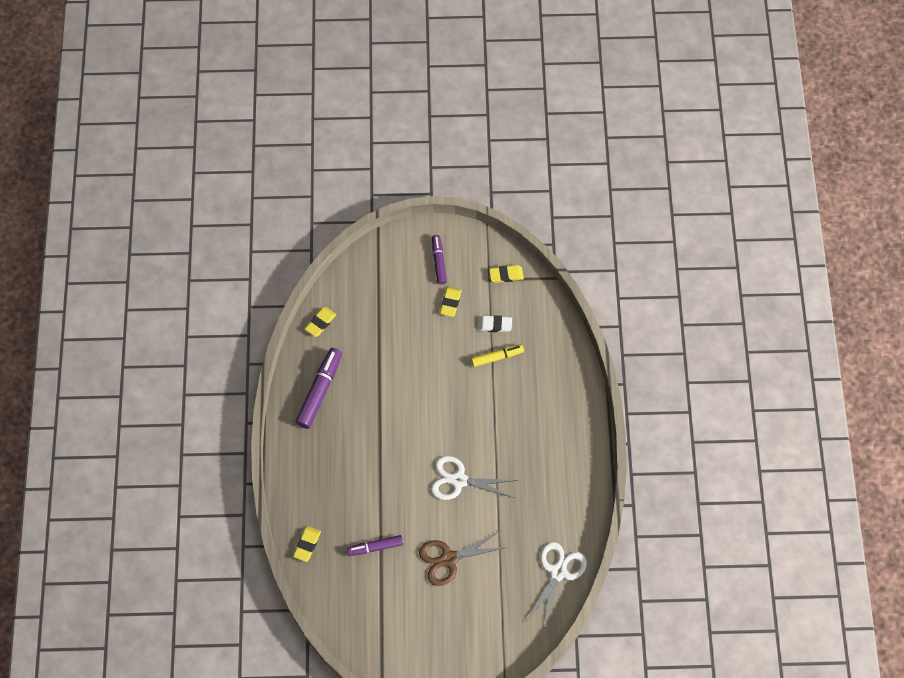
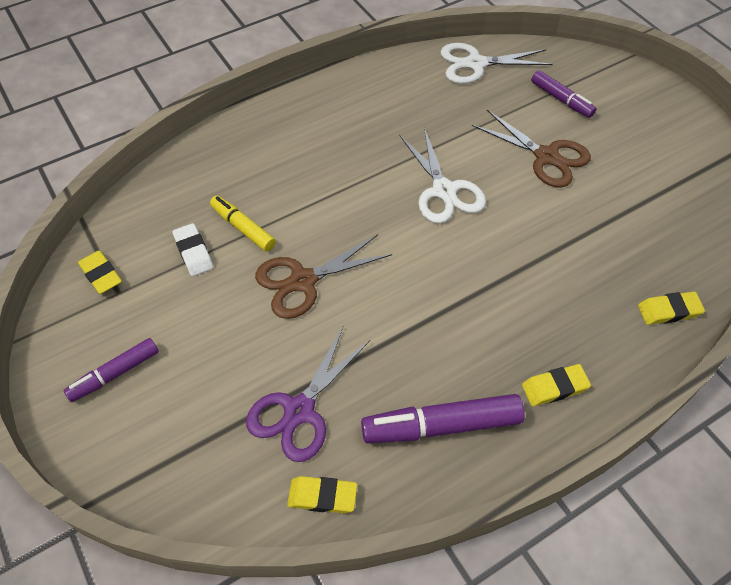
camera: 120 degrees left, 10 degrees down
purple marker [347,535,403,556] -> purple marker moved to [531,70,596,118]
yellow eraser [440,287,462,317] -> yellow eraser moved to [522,364,591,406]
none -> purple scissors [246,326,370,462]
none -> brown scissors [255,234,392,319]

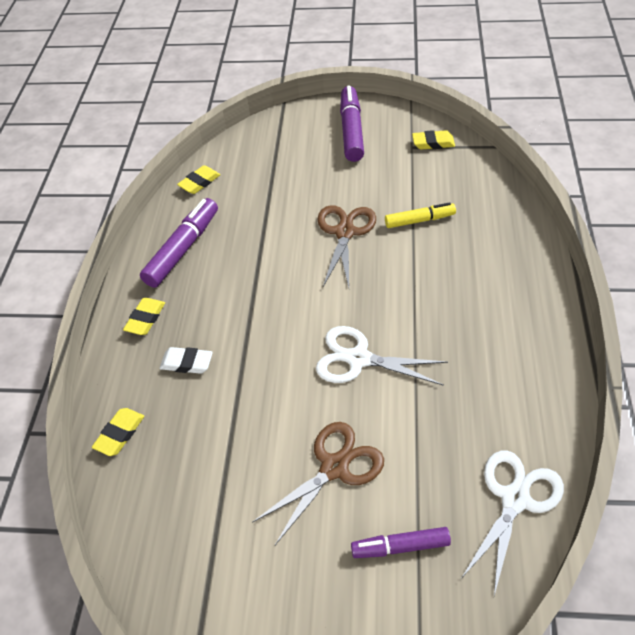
camera: 130 degrees right, 5 degrees down
purple marker [64,338,159,402] -> purple marker [340,86,364,162], size x1.60
white eraser [172,223,213,276] -> white eraser moved to [160,347,213,374]
purple scissors [246,326,370,462] -> none
brown scissors [472,110,591,187] -> brown scissors turned 150 degrees clockwise [252,422,384,545]

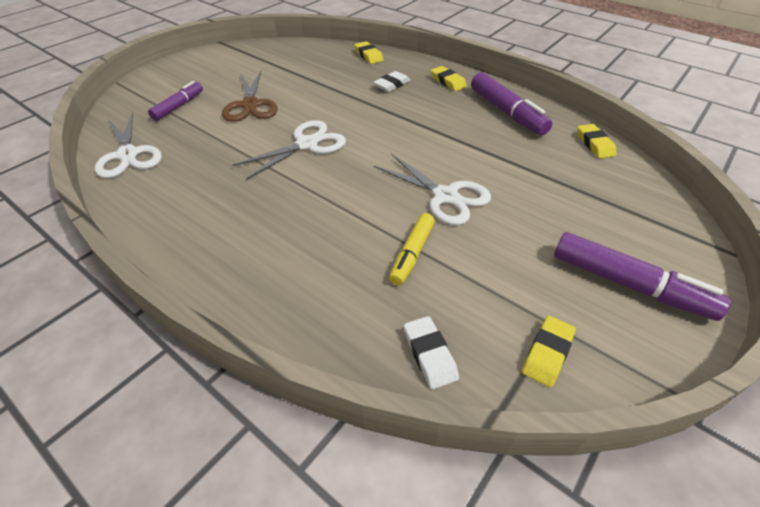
camera: 120 degrees right, 5 degrees down
brown scissors [317,205,376,287] -> white scissors [374,153,491,225]
none -> white eraser [404,316,459,389]

